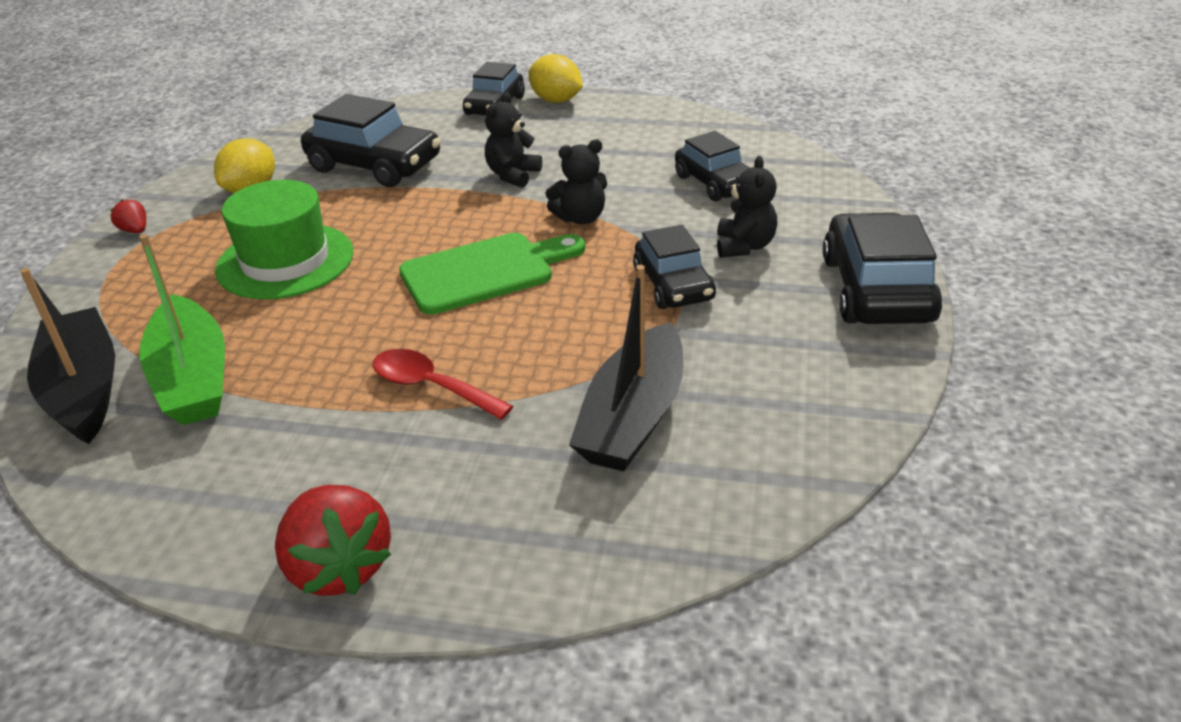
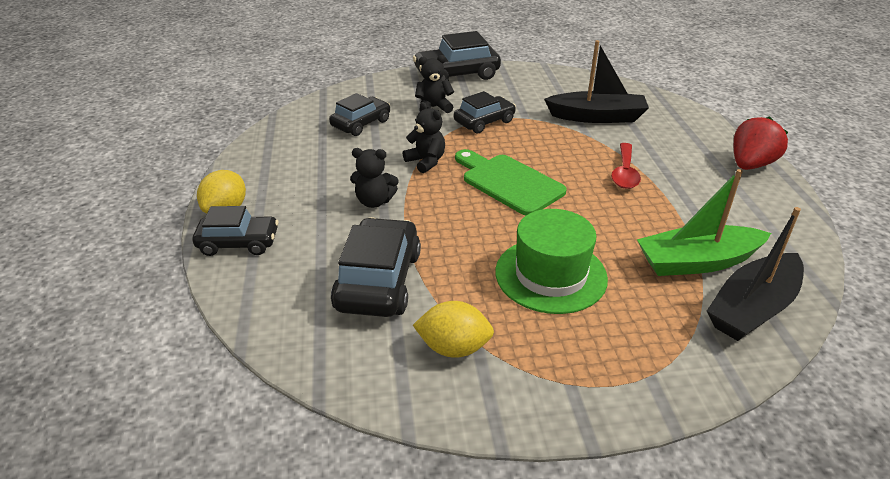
camera: 110 degrees left, 0 degrees up
red strawberry [110,199,146,233] -> none
green boat [139,234,225,425] -> green boat turned 150 degrees counterclockwise [637,169,771,276]

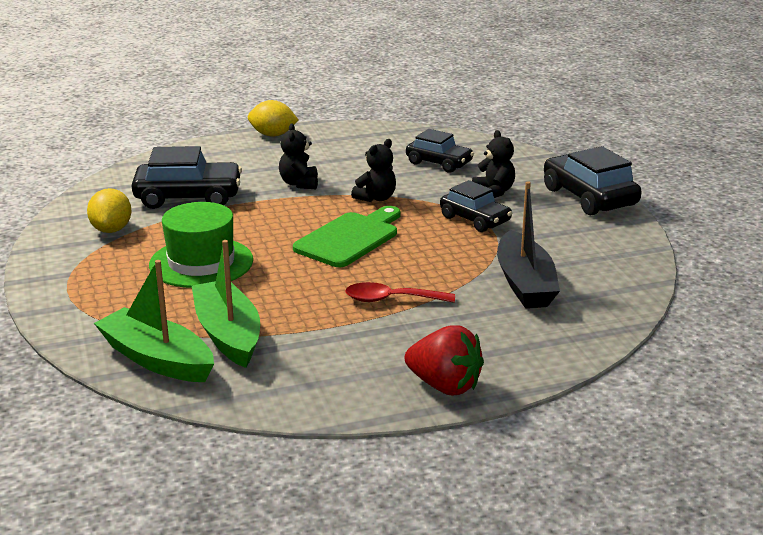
camera: 80 degrees right, 10 degrees down
black car [192,206,278,256] -> none
black boat [707,207,804,341] -> green boat [94,260,214,382]

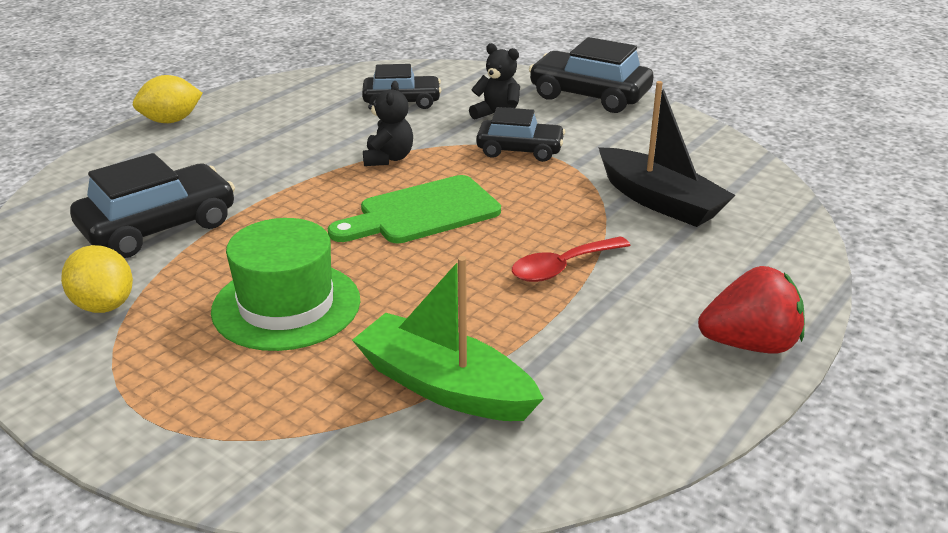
camera: 35 degrees left, 5 degrees up
green boat [94,260,214,382] -> none
black teddy bear [279,123,318,189] -> none
green cutting board [293,206,401,267] -> green cutting board turned 120 degrees counterclockwise [328,175,501,243]

